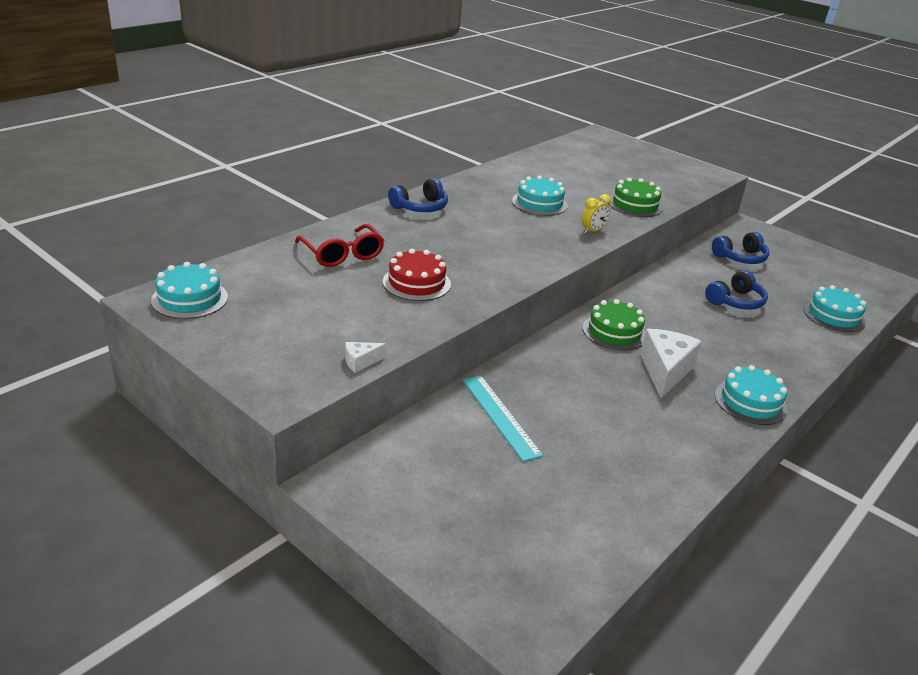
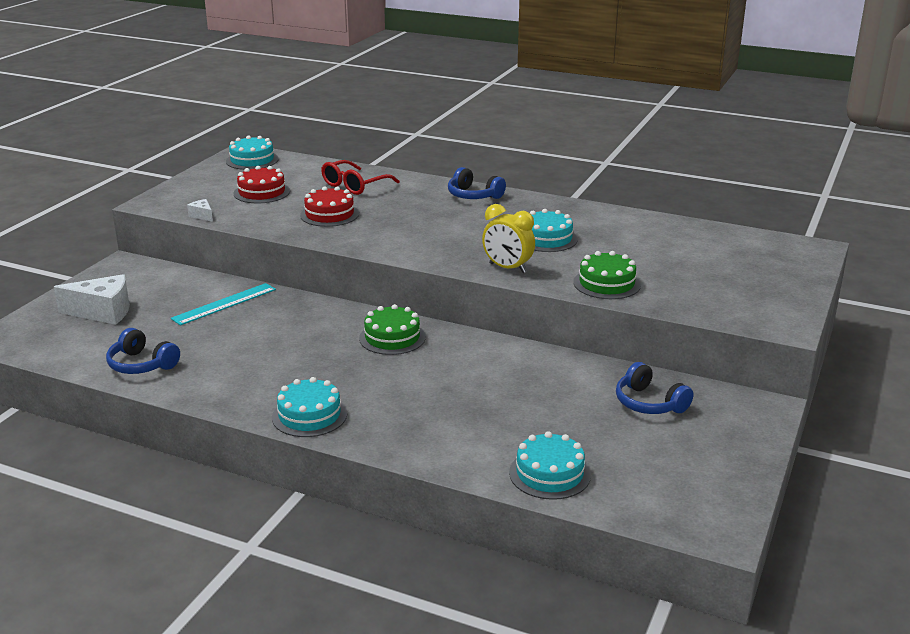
camera: 75 degrees right, 5 degrees down
yellow clock [581,194,611,234] -> yellow clock [482,204,535,273], size x1.55
white cheese [640,329,702,398] -> white cheese moved to [54,274,130,325]
blue headphones [705,270,768,310] -> blue headphones moved to [106,328,180,374]
none -> red cake [234,166,290,203]

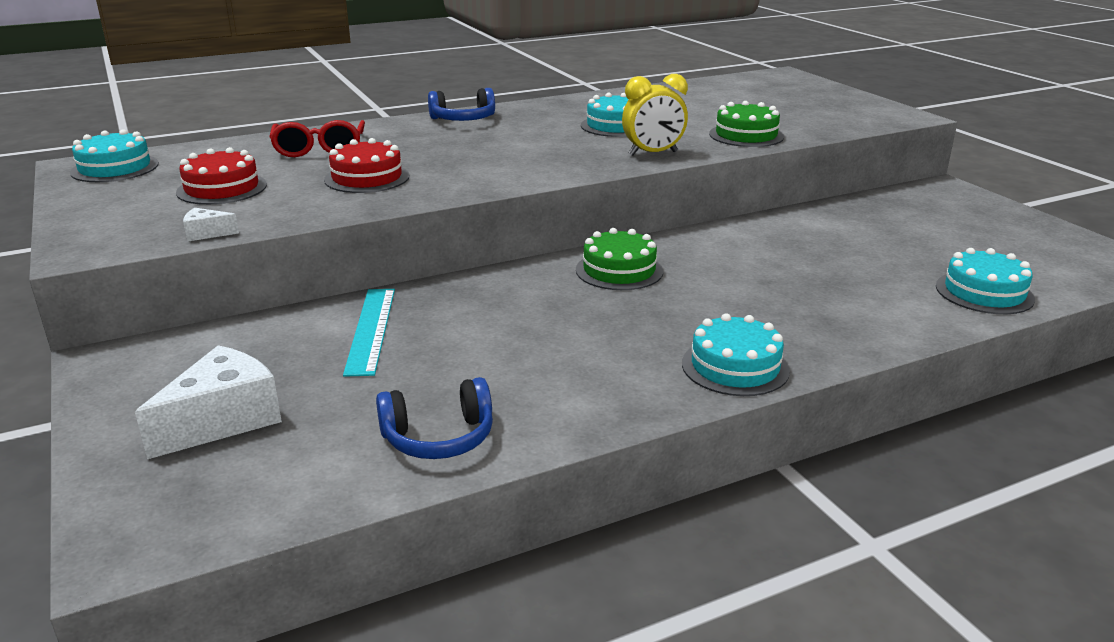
camera: 50 degrees left, 0 degrees up
blue headphones [616,362,693,414] -> none

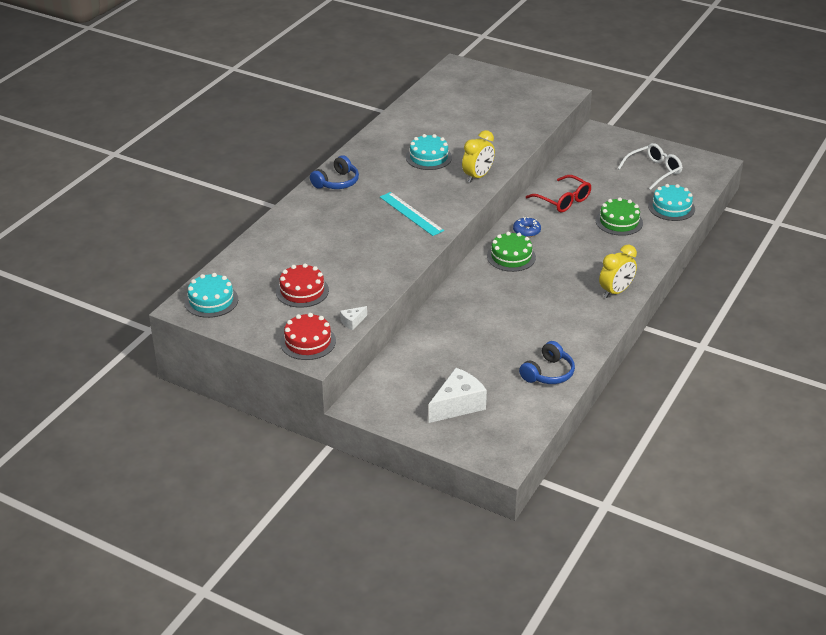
camera: 35 degrees left, 10 degrees up
white cheese [135,345,282,459] -> white cheese turned 45 degrees clockwise [429,368,487,423]
red glasses [269,120,365,157] -> red glasses moved to [526,175,592,212]
red cake [324,138,409,193] -> red cake moved to [280,313,336,360]
turquoise ruler [343,289,395,377] -> turquoise ruler moved to [380,192,444,236]
turquoise cake [682,313,790,396] -> yellow clock [599,245,637,298]
green cake [709,101,784,147] -> green cake moved to [595,197,643,236]
none -> blue donut [513,217,541,237]
none -> white glasses [618,143,683,190]

